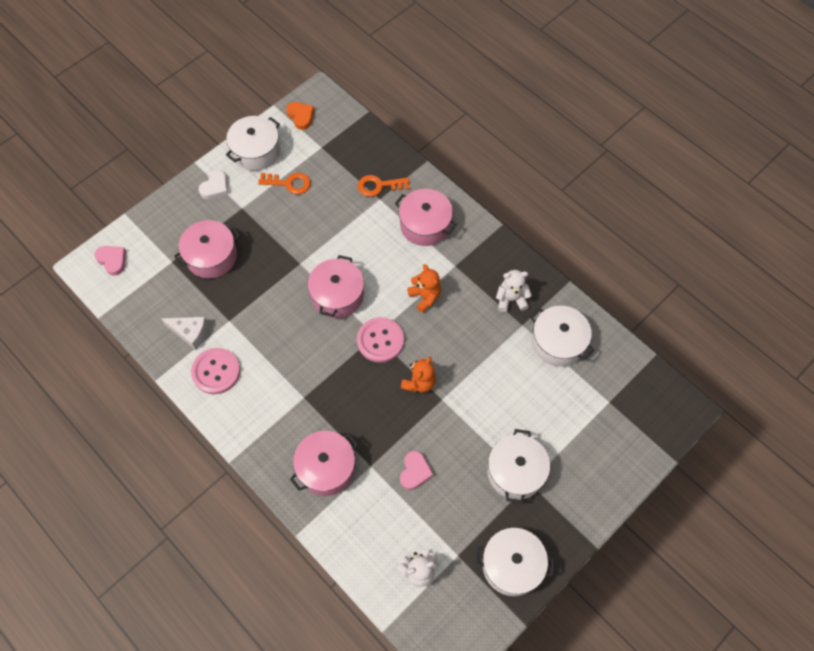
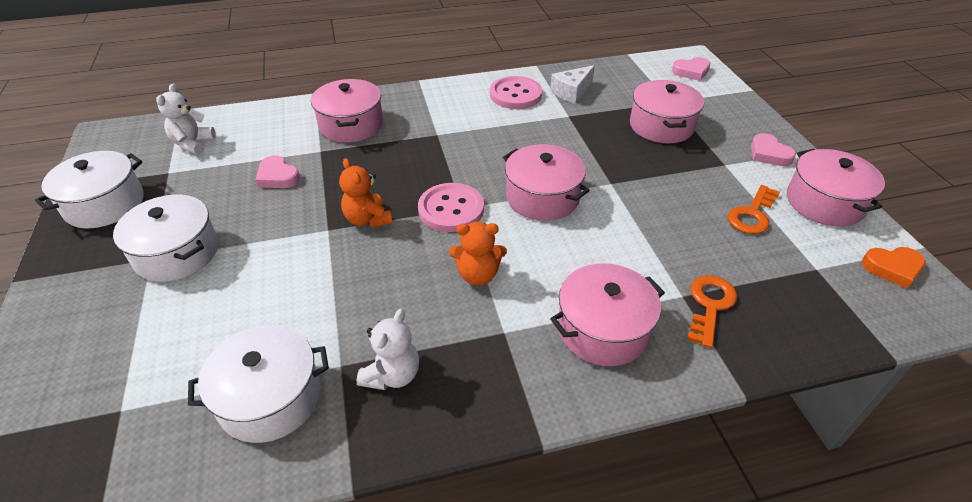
camera: 120 degrees right, 20 degrees down
white heart [199,170,228,199] -> pink heart [751,133,796,166]
white pot [226,116,280,171] -> pink pot [787,149,885,227]

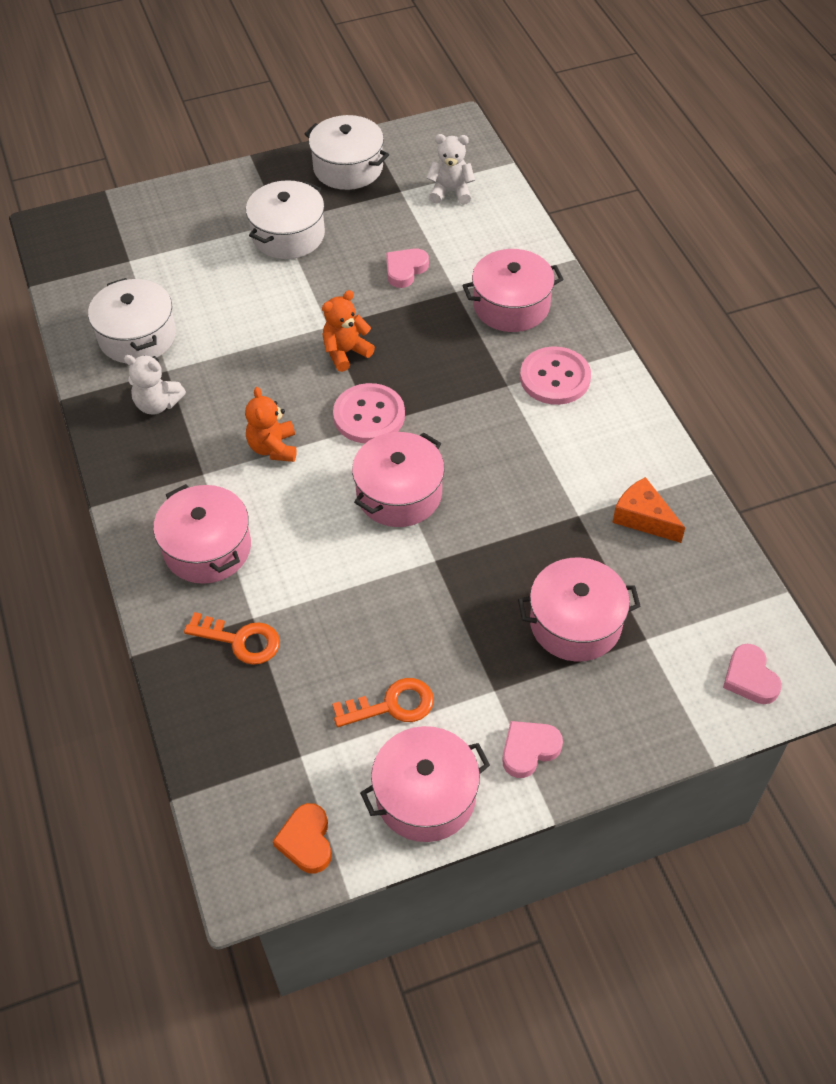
camera: 85 degrees right, 10 degrees up
pink button [490,76,542,109] -> pink button moved to [520,346,591,405]
white cheese [550,65,595,104] -> orange cheese [612,477,685,543]
orange key [728,185,780,234] -> orange key turned 135 degrees clockwise [332,678,434,727]

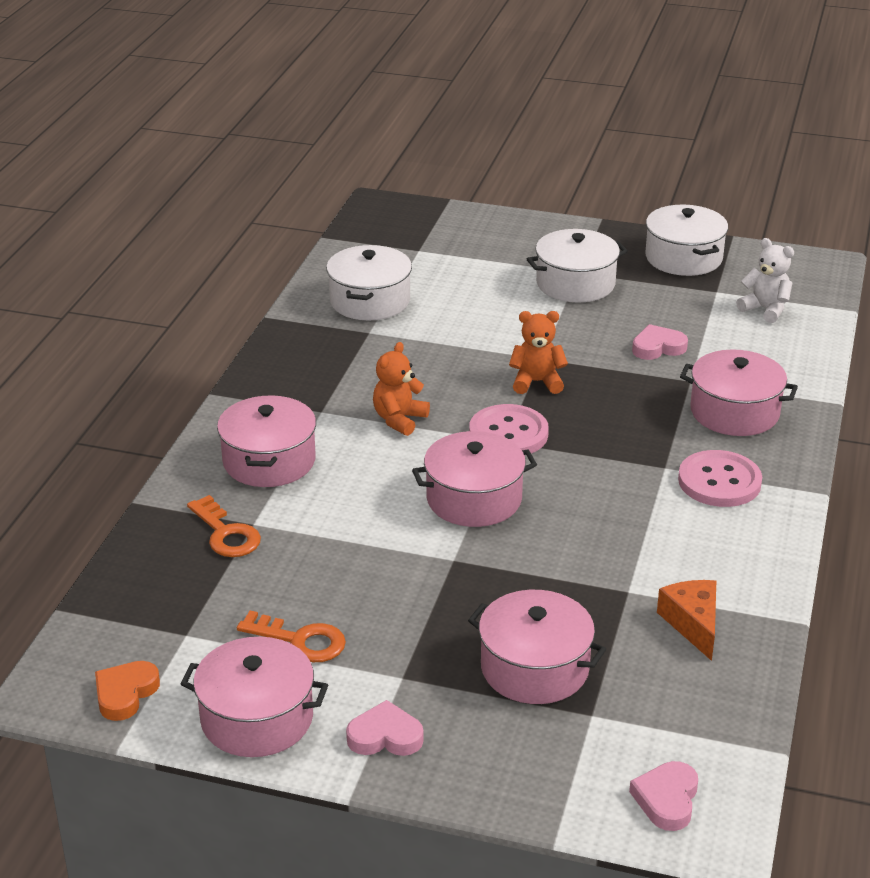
camera: 35 degrees right, 20 degrees down
white teddy bear [124,355,186,415] -> none

